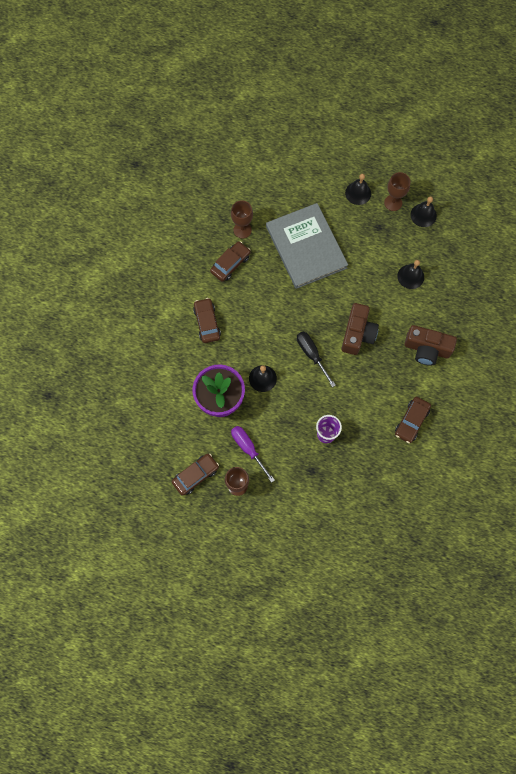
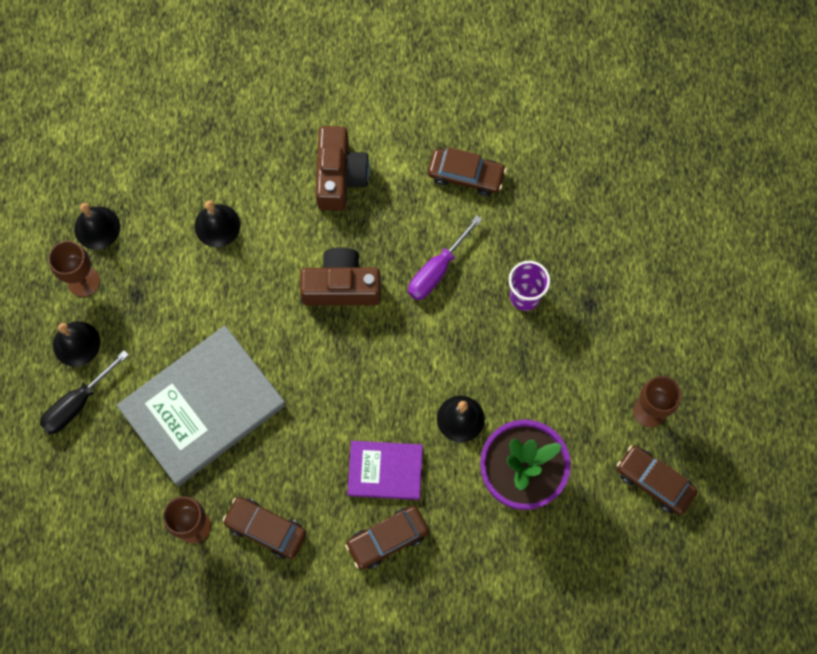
camera: 105 degrees left, 0 degrees up
purple screwdriver [231,426,275,483] -> purple screwdriver moved to [408,216,482,300]
black screwdriver [297,332,336,387] -> black screwdriver moved to [40,351,129,434]
none -> purple book [347,441,423,500]

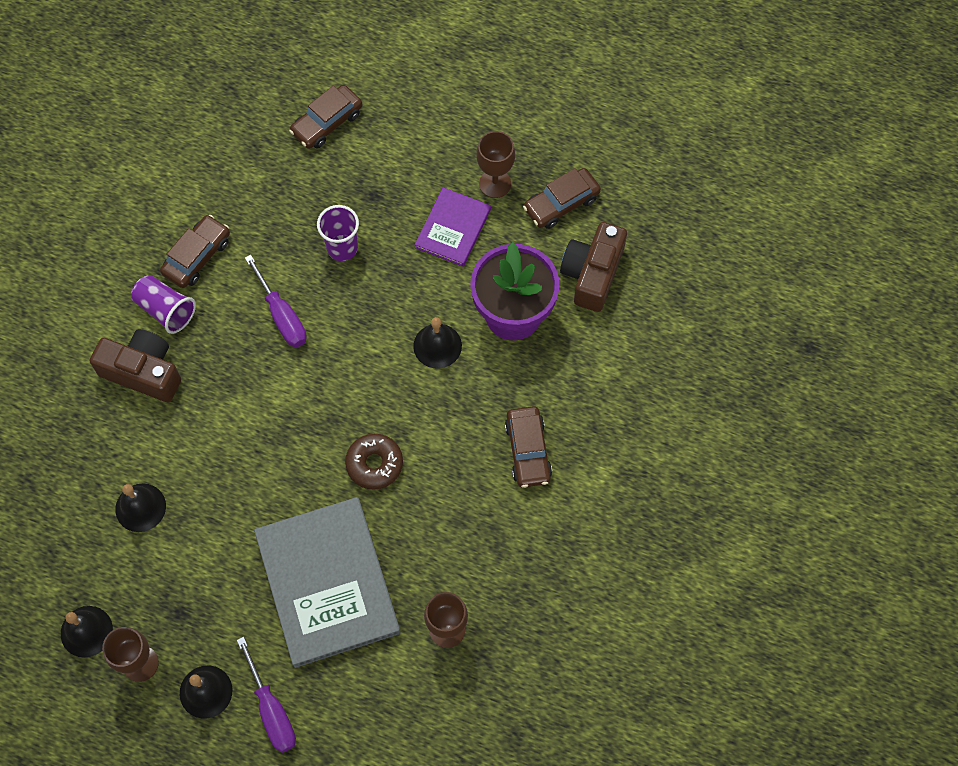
camera: 70 degrees left, 5 degrees down
black screwdriver [40,351,129,434] -> purple screwdriver [237,637,296,753]
brown car [223,497,306,559] -> brown car moved to [289,85,362,149]
brown camera [300,247,381,305] -> brown camera moved to [560,222,627,312]
purple book [347,441,423,500] -> purple book moved to [415,187,491,267]
none -> purple cup [131,275,196,334]
none -> brown donut [345,434,403,490]

